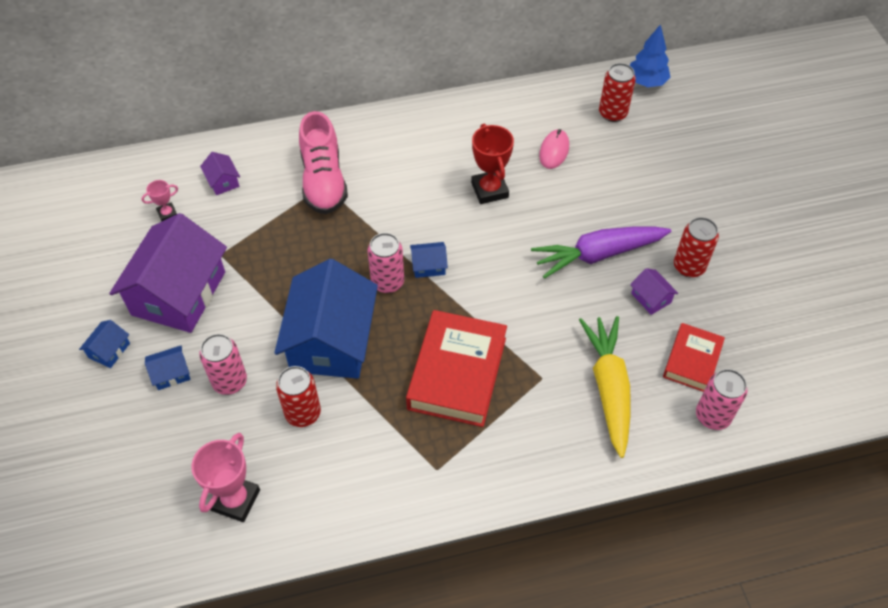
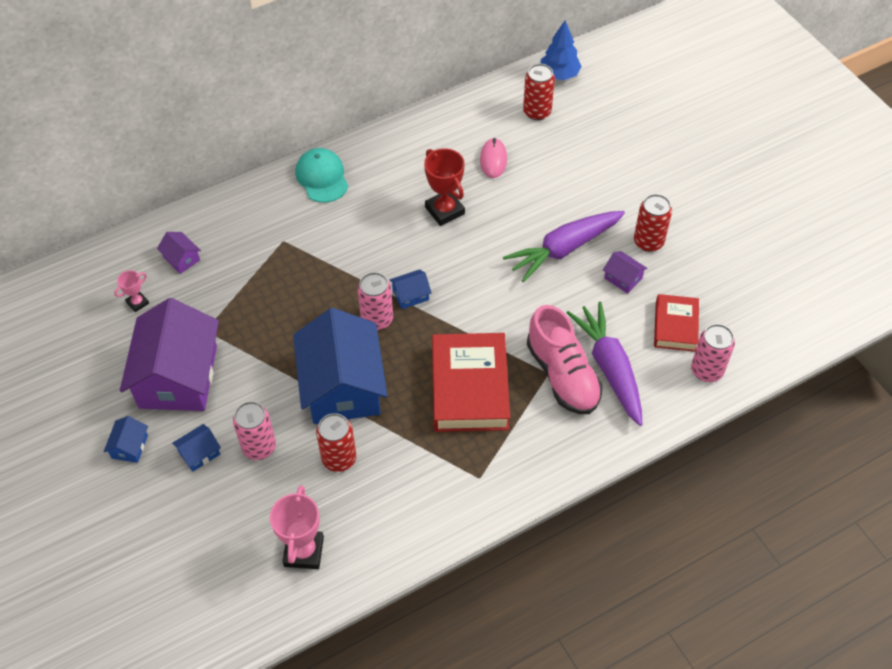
camera: 15 degrees left, 0 degrees up
pink shoe [299,111,348,214] -> pink shoe moved to [527,305,603,414]
yellow carrot [579,316,631,458] -> purple carrot [566,301,642,426]
none -> turquoise cap [295,148,348,203]

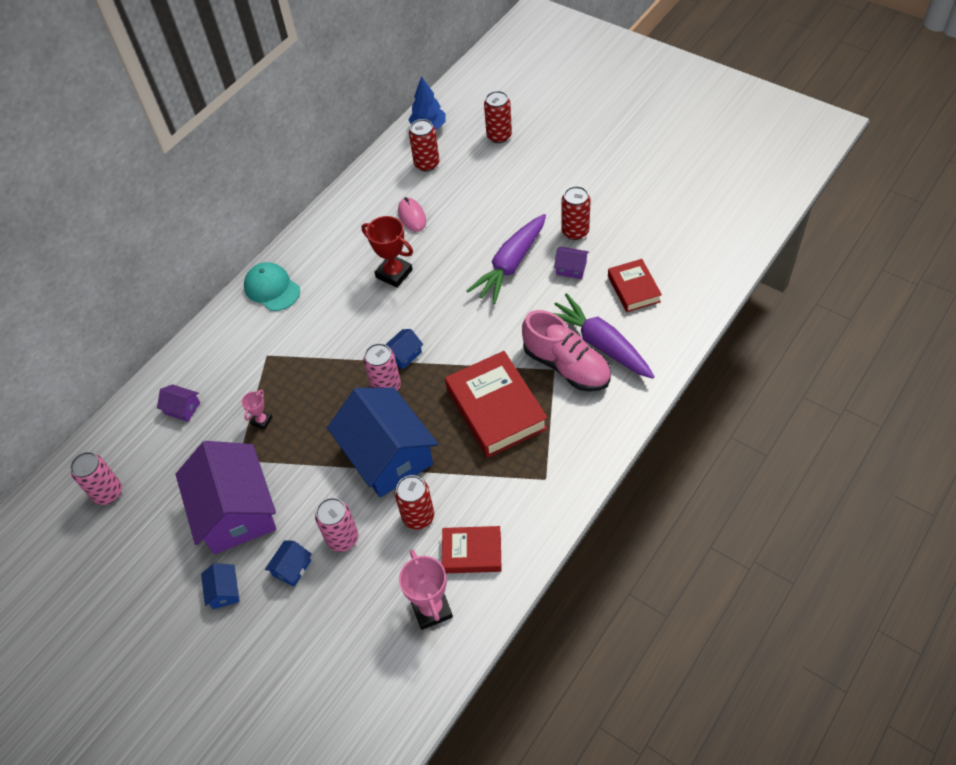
camera: 20 degrees left, 0 degrees up
pink trophy [114,270,149,312] -> pink trophy moved to [241,390,272,429]
pink can [691,324,735,382] -> pink can moved to [70,452,122,505]
none -> red book [442,526,502,573]
none -> red can [484,91,512,143]

